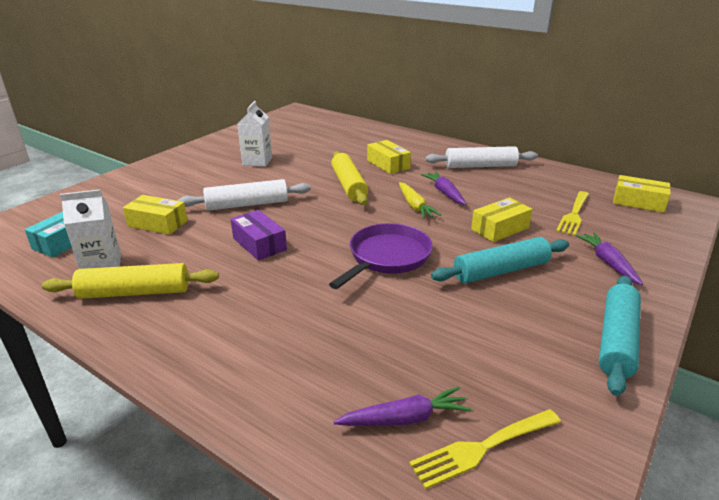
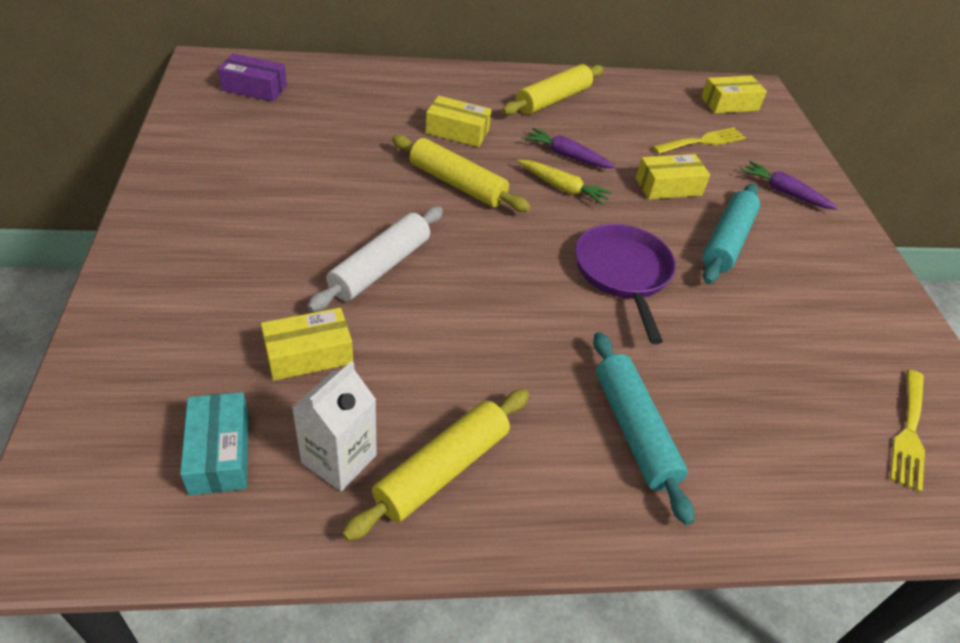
camera: 45 degrees left, 15 degrees up
purple box [231,210,287,261] -> purple box moved to [218,54,287,101]
white carton [237,101,272,167] -> none
purple carrot [333,387,471,426] -> none
white rolling pin [425,146,538,168] -> yellow rolling pin [502,64,604,115]
yellow box [471,197,533,242] -> yellow box turned 60 degrees clockwise [636,154,710,200]
yellow fork [556,191,589,236] -> yellow fork turned 105 degrees counterclockwise [652,127,746,154]
turquoise rolling pin [599,276,641,396] -> turquoise rolling pin moved to [593,332,694,525]

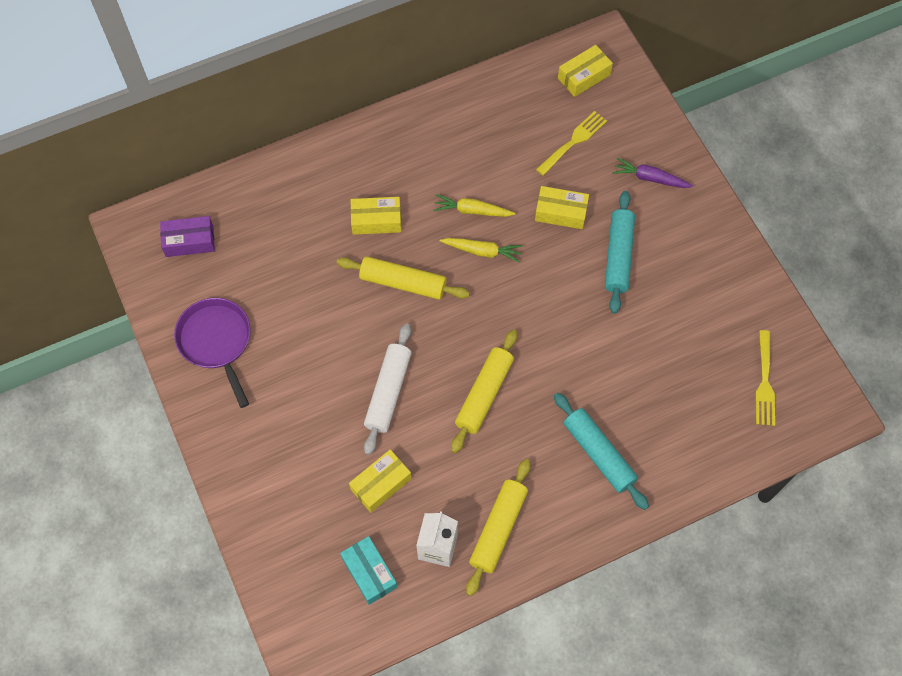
camera: 15 degrees left, 20 degrees up
yellow rolling pin [502,64,604,115] -> yellow rolling pin moved to [451,330,517,453]
purple carrot [523,128,616,168] -> yellow carrot [433,194,515,217]
purple pan [575,224,676,344] -> purple pan moved to [174,298,251,408]
yellow box [636,154,710,200] -> yellow box turned 45 degrees clockwise [535,186,589,229]

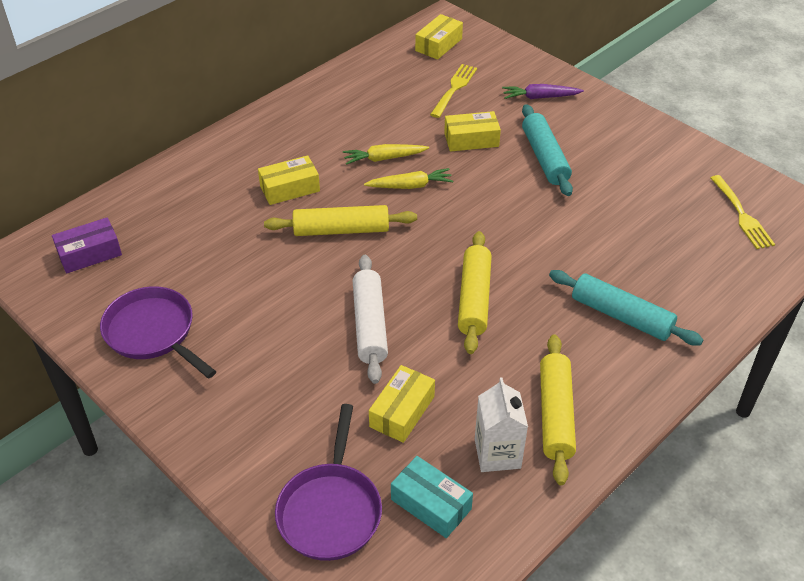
camera: 20 degrees left, 20 degrees down
none -> purple pan [275,404,382,561]

